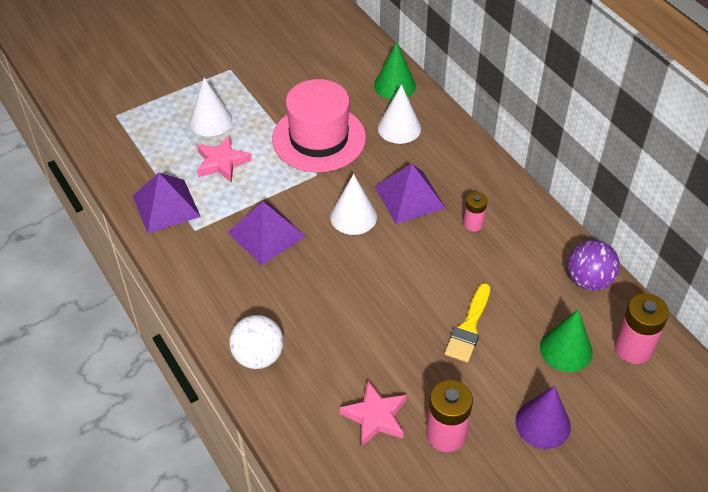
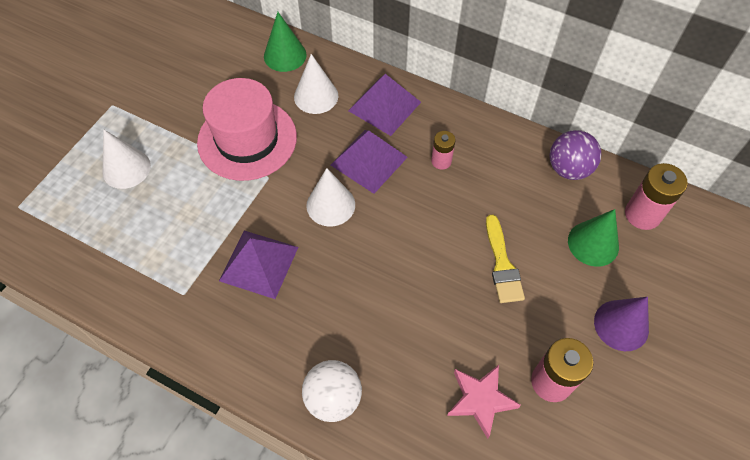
camera: 30 degrees left, 10 degrees up
purple pyramid [133,173,201,234] -> purple pyramid moved to [348,74,421,136]
pink star [197,135,252,183] -> none

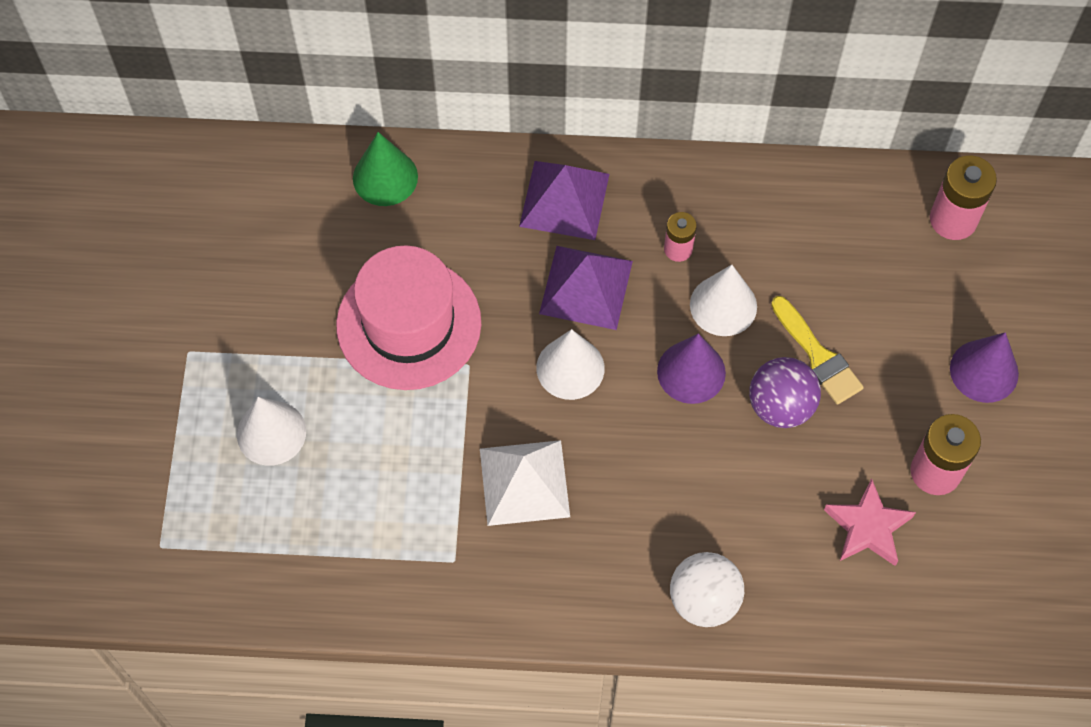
camera: 25 degrees left, 5 degrees up
purple pyramid [219,231,298,299] -> white pyramid [480,440,570,526]
white cone [294,54,338,114] -> white cone moved to [690,265,757,336]
purple ball [549,130,601,180] -> purple ball moved to [749,357,821,428]
green cone [568,209,619,267] -> none
none -> purple cone [657,333,726,404]

